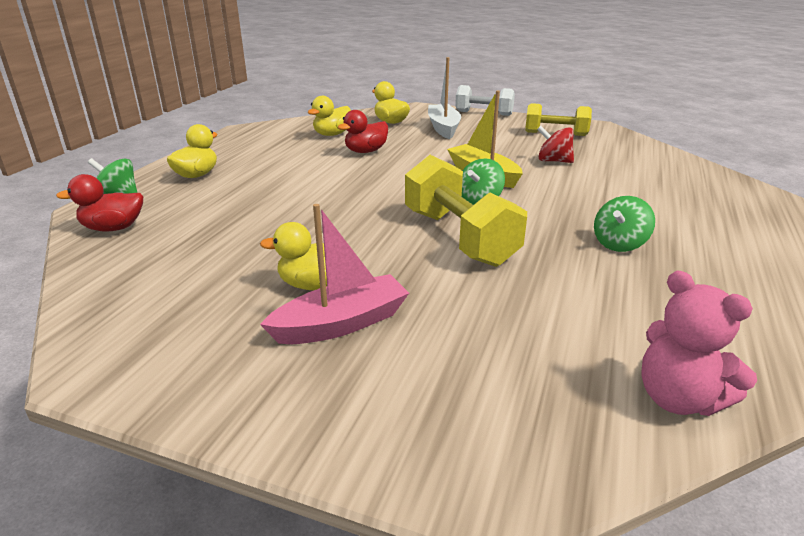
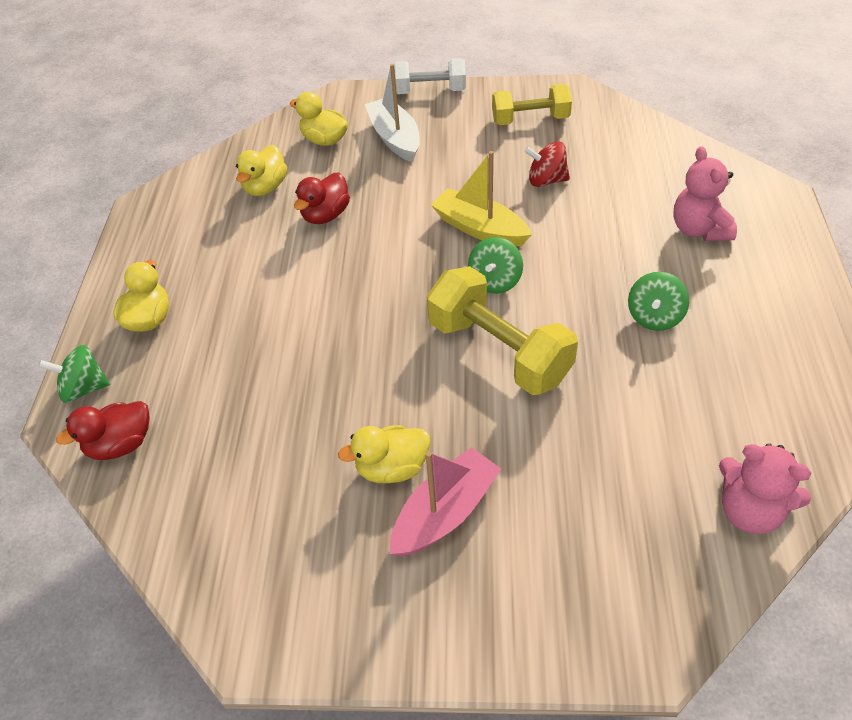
camera: 15 degrees left, 20 degrees up
none -> pink teddy bear [674,146,737,241]

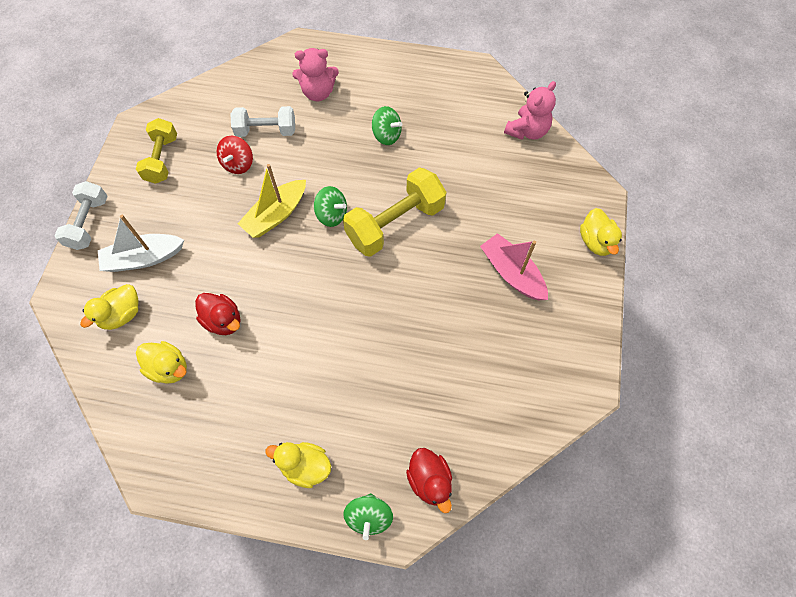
camera: 85 degrees left, 15 degrees up
yellow duck [338,425,430,483] -> yellow duck moved to [580,208,622,256]
none -> white dumbbell [230,106,295,137]

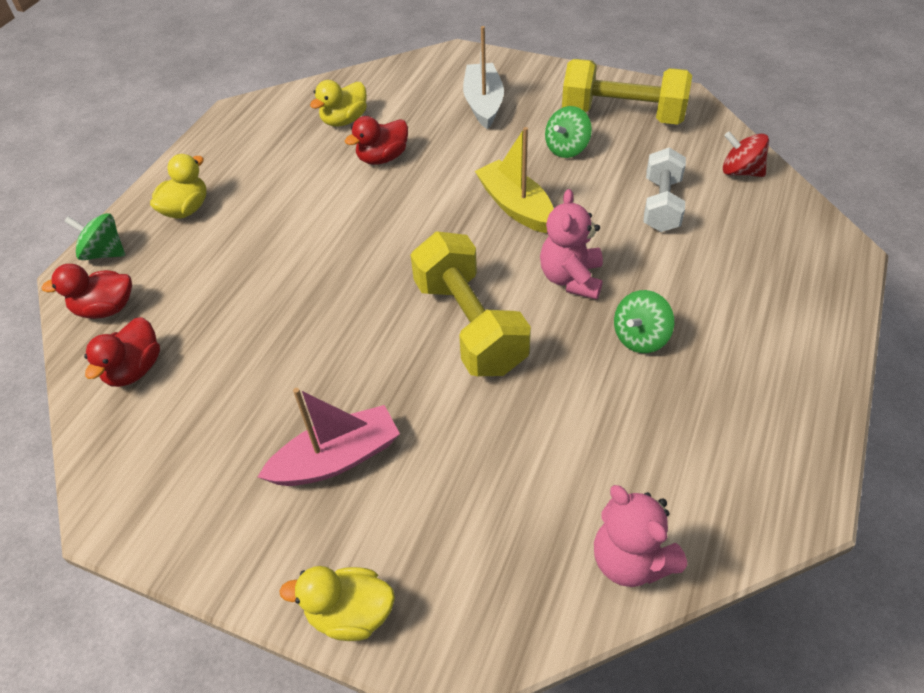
camera: 105 degrees right, 15 degrees down
white dumbbell [54,181,108,250] -> none
yellow duck [80,284,139,330] -> none
yellow dumbbell [136,118,177,184] -> yellow dumbbell [562,59,692,125], size x1.54
red spinning top [217,136,253,174] -> red spinning top moved to [723,131,769,177]
pink teddy bear [292,48,339,101] -> pink teddy bear moved to [540,189,603,300]
green spinning top [314,186,347,227] -> green spinning top moved to [545,106,592,158]
none -> red duck [84,317,160,387]

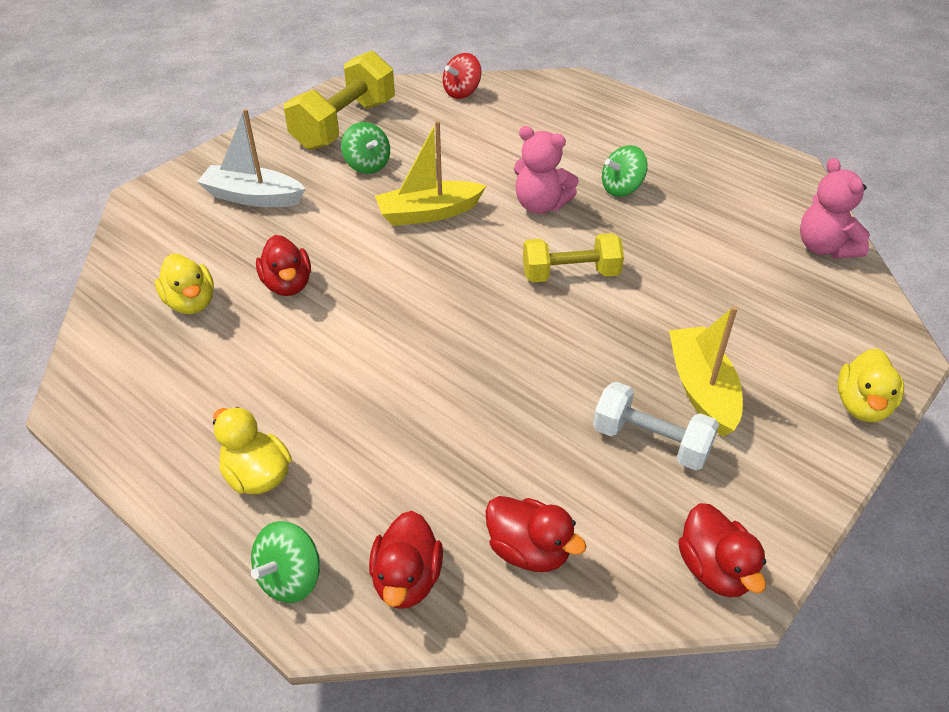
camera: 75 degrees left, 5 degrees down
pink boat [258,388,400,486] -> yellow boat [669,306,743,437]
yellow dumbbell [411,232,531,376] -> yellow dumbbell [523,233,624,282], size x0.65
pink teddy bear [594,485,687,587] -> pink teddy bear turned 90 degrees clockwise [800,158,870,259]
green spinning top [614,290,674,353] -> green spinning top turned 90 degrees clockwise [602,145,648,197]
white dumbbell [644,148,686,232] -> white dumbbell moved to [593,382,719,470]
none -> red duck [678,503,766,597]

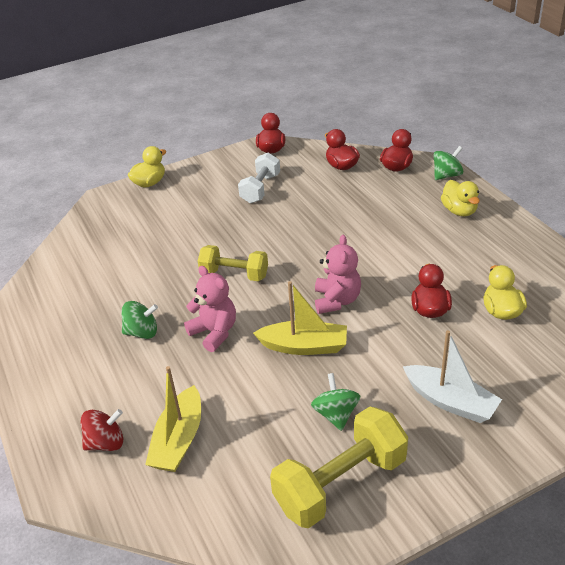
camera: 155 degrees left, 5 degrees down
red spinning top [443,53,481,99] -> red spinning top moved to [80,409,123,451]
white dumbbell [593,382,719,470] -> white dumbbell turned 60 degrees clockwise [238,153,280,203]
yellow boat [669,306,743,437] -> yellow boat moved to [145,366,201,472]
pink teddy bear [800,158,870,259] -> pink teddy bear moved to [315,235,361,314]

